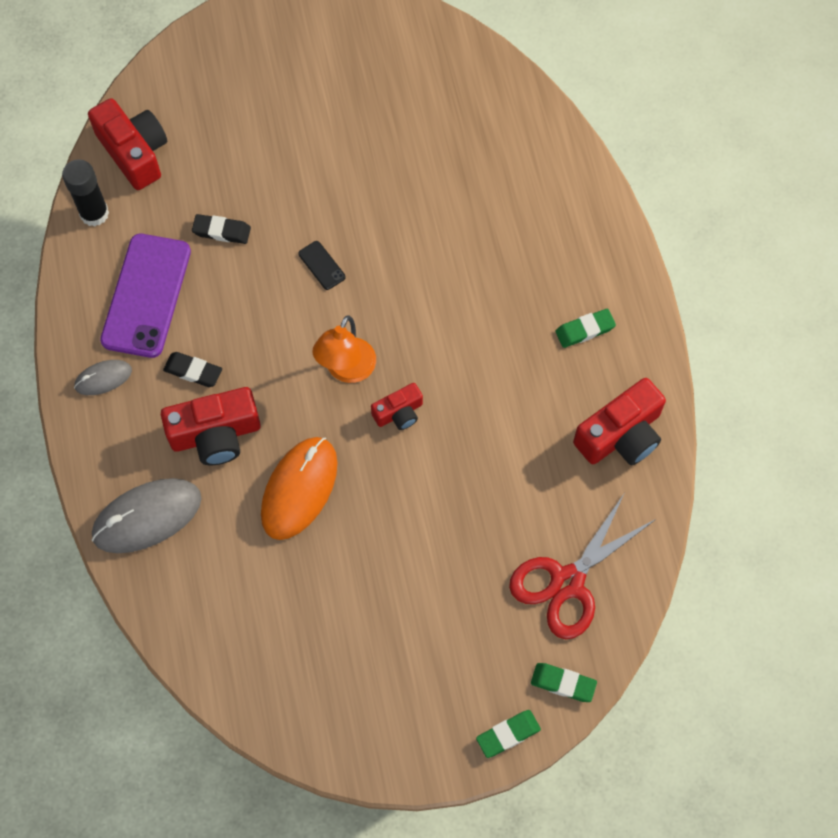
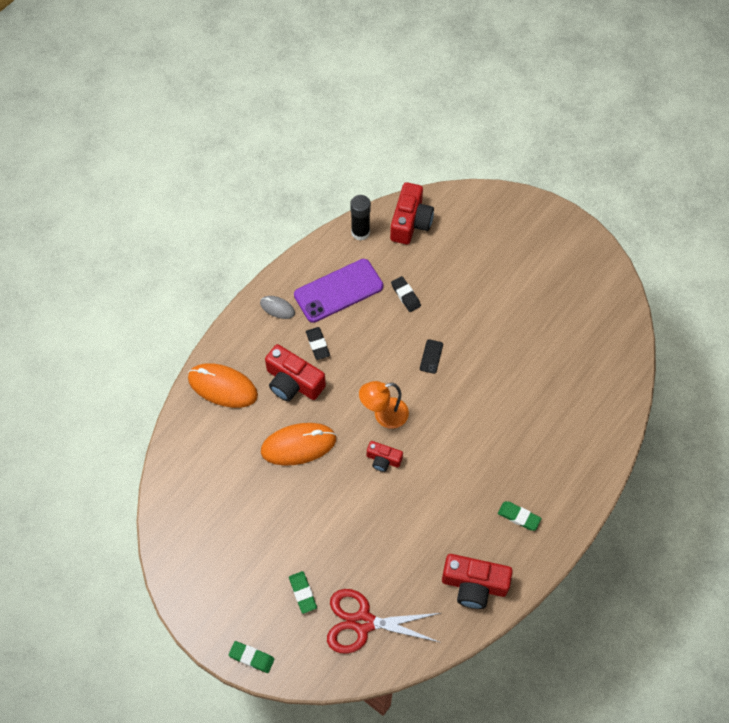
camera: 50 degrees right, 5 degrees down
grey mouse [92,478,202,553] -> orange mouse [188,363,258,408]
green eraser [531,663,597,702] -> green eraser moved to [289,571,317,614]

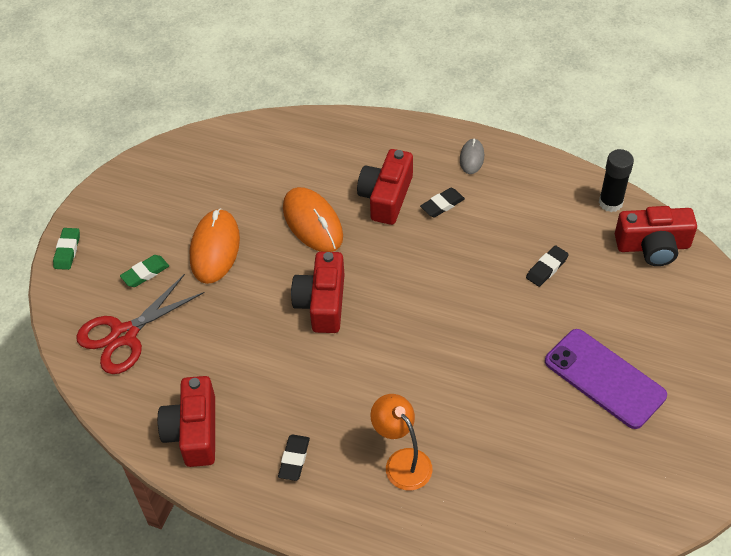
camera: 75 degrees right, 10 degrees down
orange mouse [188,363,258,408] -> orange mouse moved to [190,208,240,284]
purple phone [294,259,383,323] -> purple phone moved to [545,329,667,429]
red scissors [327,589,441,654] -> red scissors turned 120 degrees counterclockwise [76,274,205,374]
orange lamp [359,381,409,429] -> orange lamp moved to [371,394,432,490]
red camera [367,441,403,472] -> red camera [291,252,345,333], size x1.78
black phone [420,339,443,374] -> none
green eraser [498,501,542,531] -> black eraser [278,434,310,481]

